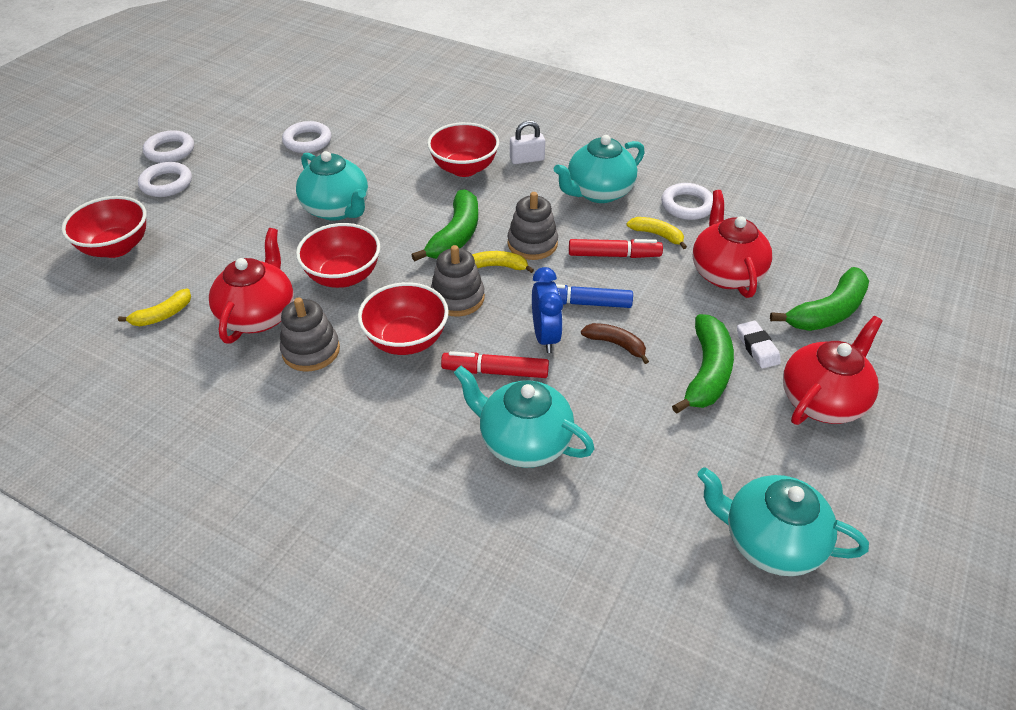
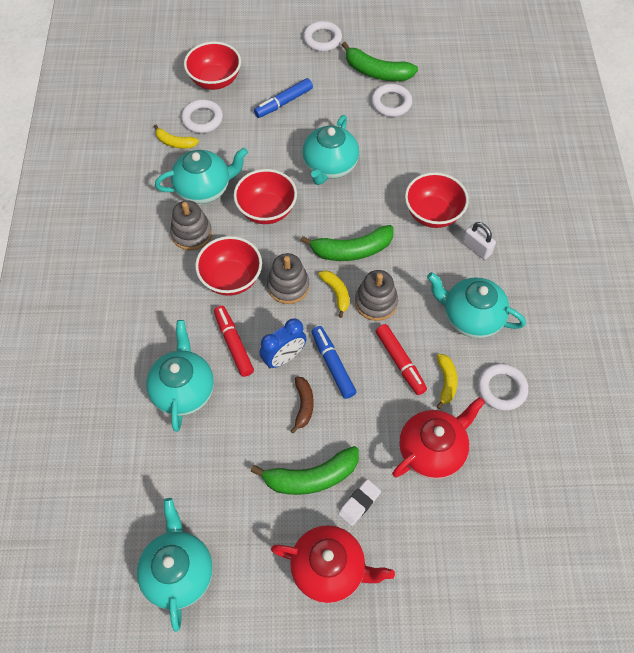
camera: 60 degrees right, 15 degrees up
white ring [138,162,192,197] -> white ring moved to [181,99,223,133]
red teapot [209,228,294,343] -> turquoise teapot [155,148,248,204]
green banana [770,267,869,331] -> green banana moved to [342,42,418,81]
none -> blue marker [254,78,313,118]

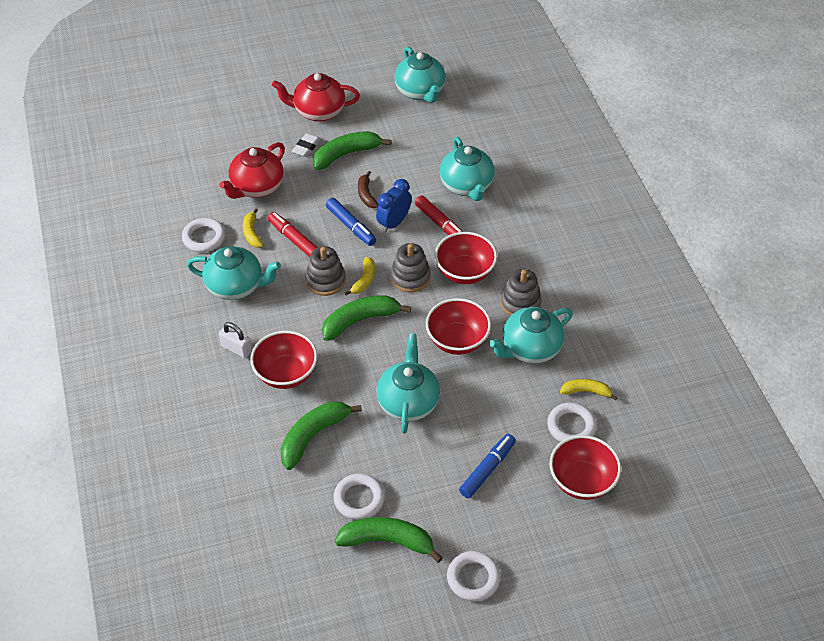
camera: 165 degrees right, 10 degrees down
yellow banana [318,270,349,318] -> yellow banana turned 120 degrees counterclockwise [345,257,375,295]
none -> green banana [280,401,362,470]

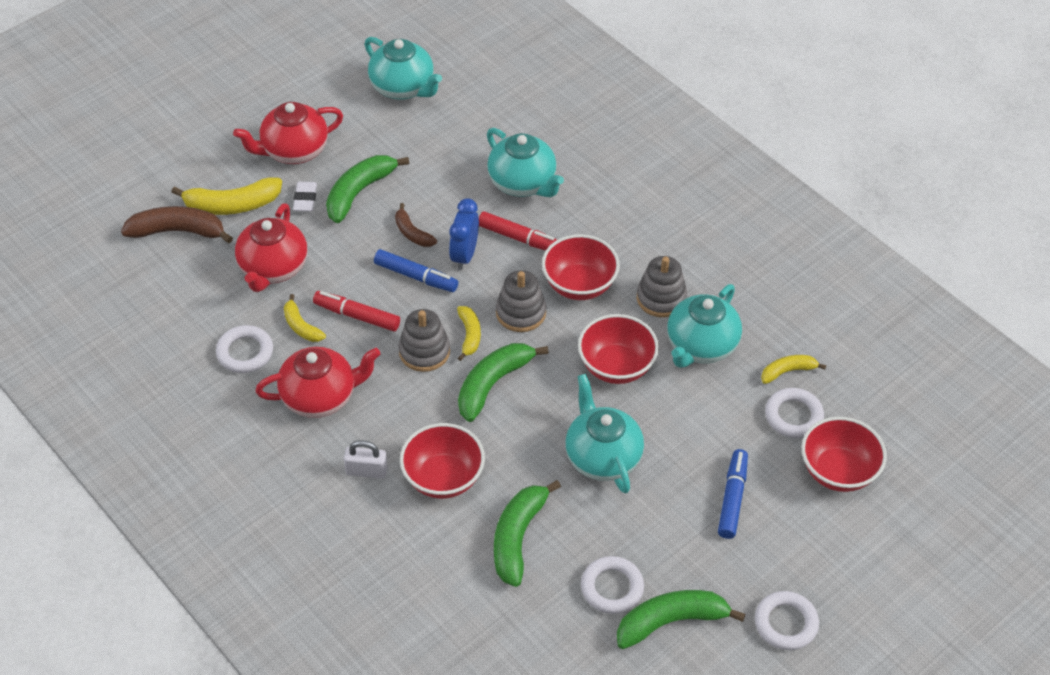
camera: 25 degrees left, 0 degrees up
turquoise teapot [187,246,281,300] -> red teapot [255,347,381,418]
none -> brown banana [121,206,233,243]
none -> yellow banana [171,177,282,215]

